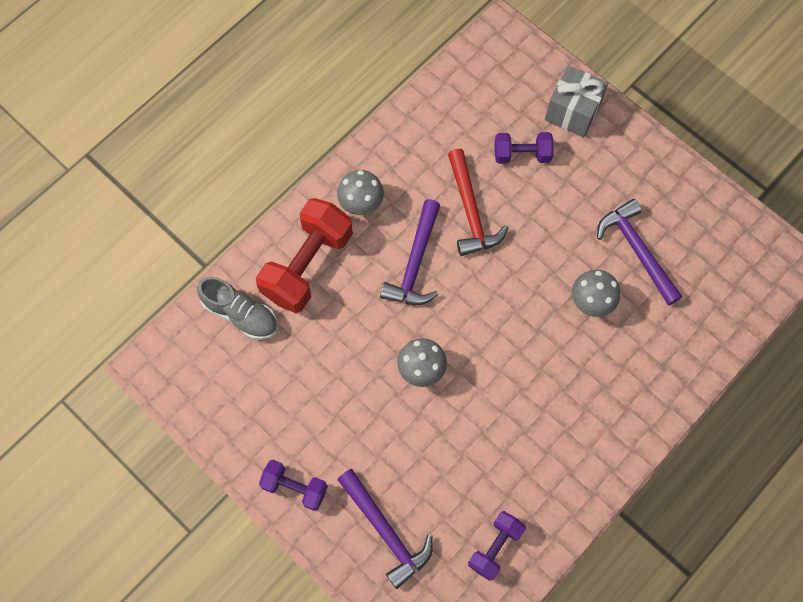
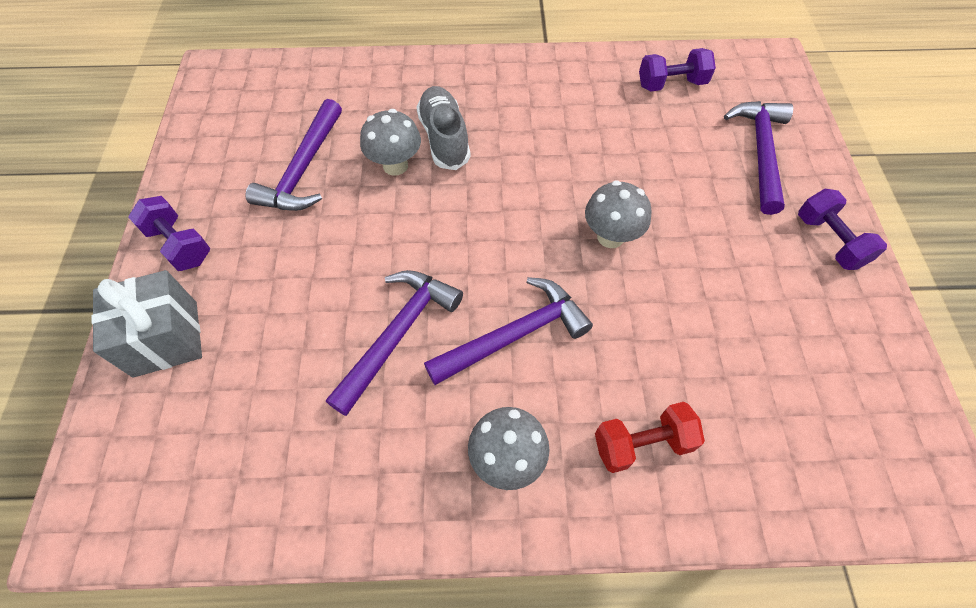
camera: 135 degrees left, 10 degrees down
grey shoe [197,277,278,340] -> grey shoe moved to [416,86,471,170]
red dumbbell [256,198,353,313] -> red dumbbell [595,402,705,473], size x0.55
red hammer [448,149,509,256] -> purple hammer [326,270,463,416]
purple dumbbell [495,132,554,164] -> purple dumbbell moved to [128,196,210,271]

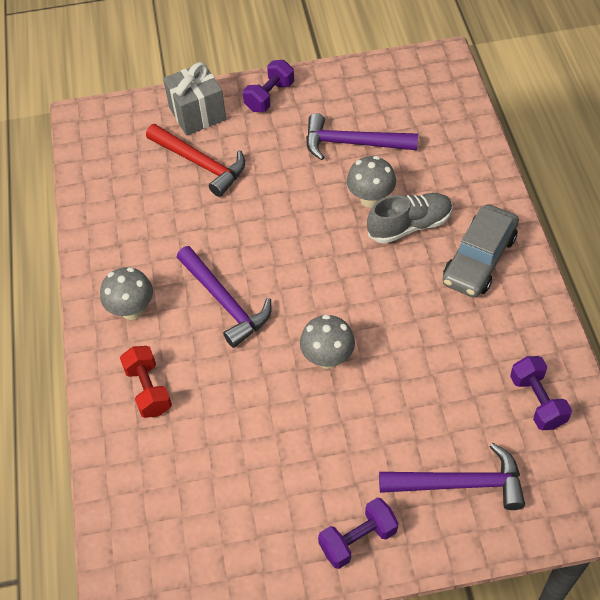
camera: 85 degrees right, 5 degrees down
purple hammer [326,270,463,416] -> none
none -> red hammer [146,124,245,197]
none -> grey car [443,204,519,298]

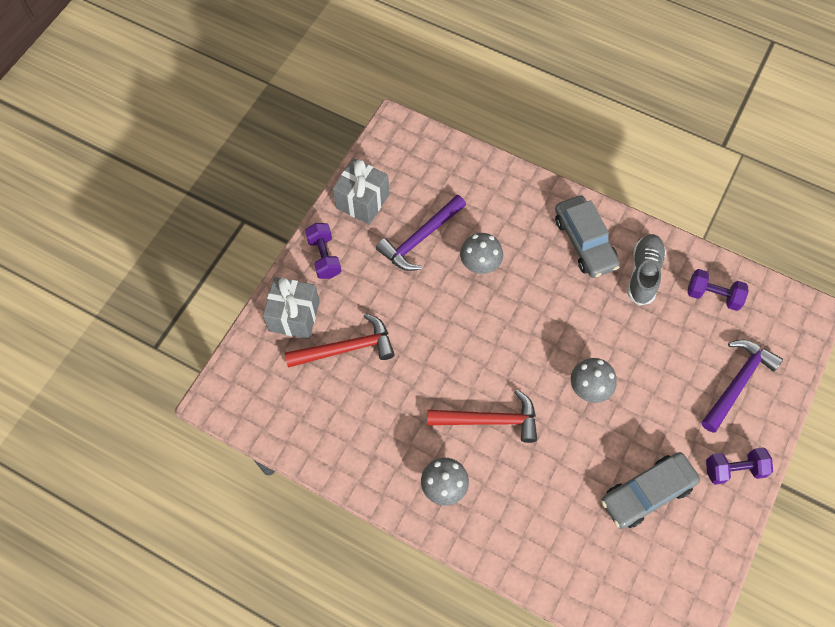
camera: 55 degrees left, 10 degrees up
red dumbbell [120,346,172,418] -> none
purple hammer [177,246,272,348] -> red hammer [427,390,537,443]
purple dumbbell [318,498,398,569] -> purple dumbbell turned 75 degrees clockwise [706,447,773,485]
grey shoe [367,193,453,244] -> grey shoe moved to [627,234,666,306]
none -> grey gift [333,158,389,224]
none -> grey car [601,452,700,529]

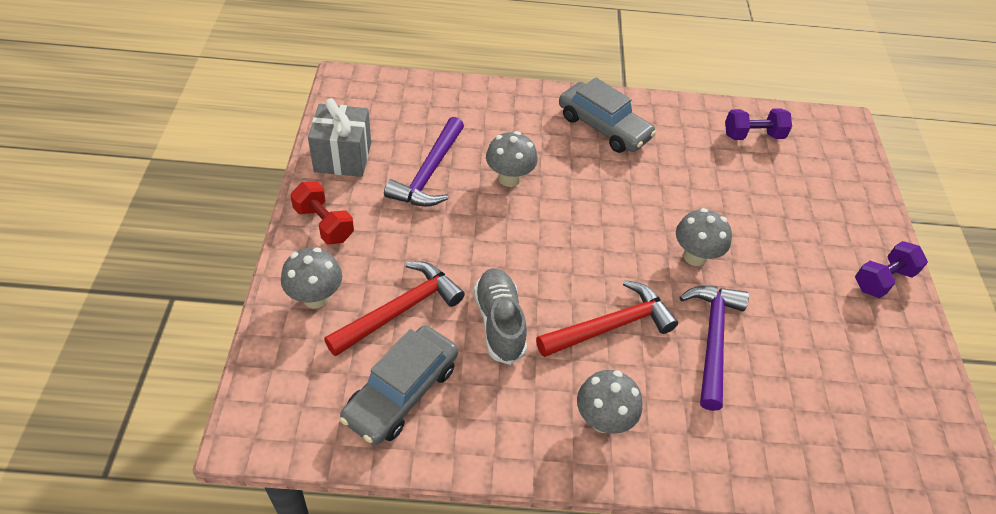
camera: 30 degrees left, 15 degrees down
grey gift [263,277,320,339] -> grey mushroom [281,247,342,309]
purple dumbbell [305,223,341,279] -> red dumbbell [290,181,354,244]
grey car [601,452,700,529] -> grey car moved to [339,325,458,445]
grey shoe [627,234,666,306] -> grey shoe moved to [474,268,527,365]
purple hammer [701,340,783,433] -> purple hammer moved to [679,286,749,411]

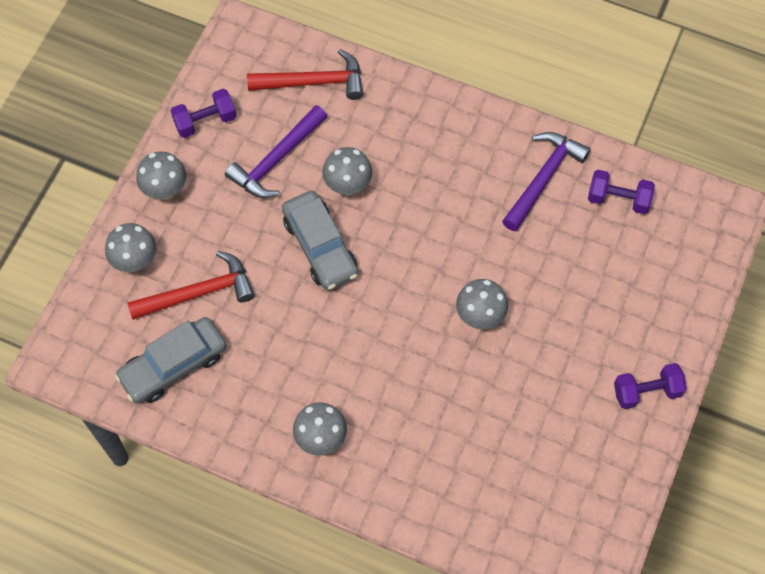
camera: 25 degrees right, 15 degrees up
red dumbbell [290,181,354,244] -> grey mushroom [136,151,186,200]
grey gift [308,98,371,177] -> purple dumbbell [171,89,237,138]
grey shoe [474,268,527,365] -> none
red hammer [536,280,678,357] -> red hammer moved to [247,49,363,100]
grey car [559,78,656,153] -> grey car moved to [282,191,358,290]
purple hammer [679,286,749,411] -> purple hammer moved to [502,132,590,231]

